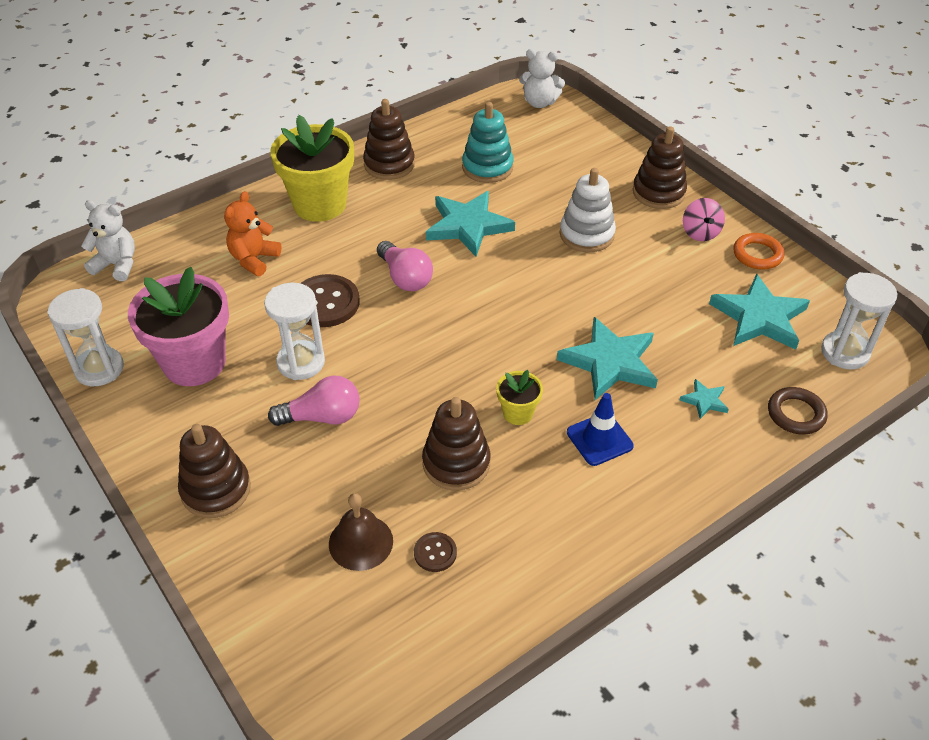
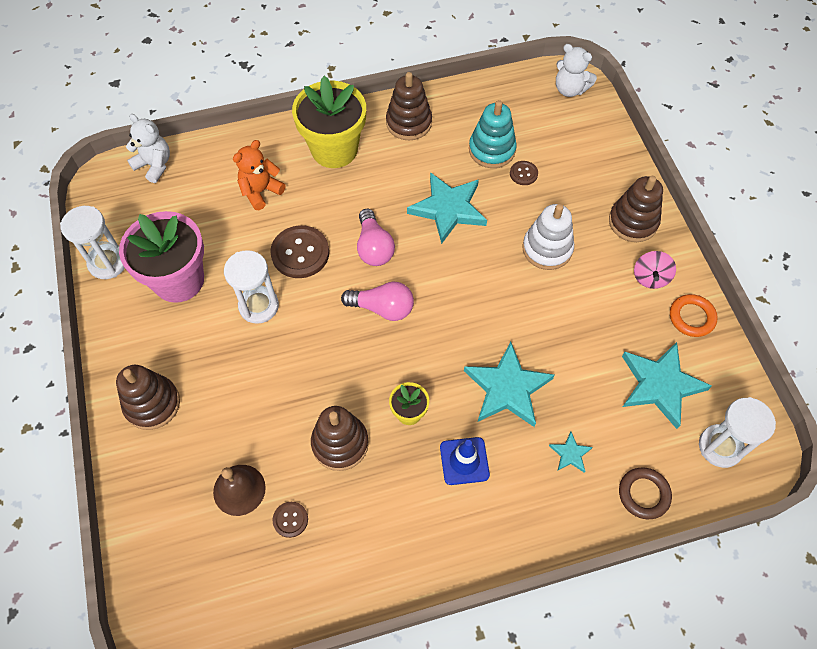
camera: 20 degrees right, 15 degrees up
pink light bulb [268,375,360,426] -> pink light bulb moved to [341,282,414,321]
none -> brown button [510,161,538,185]

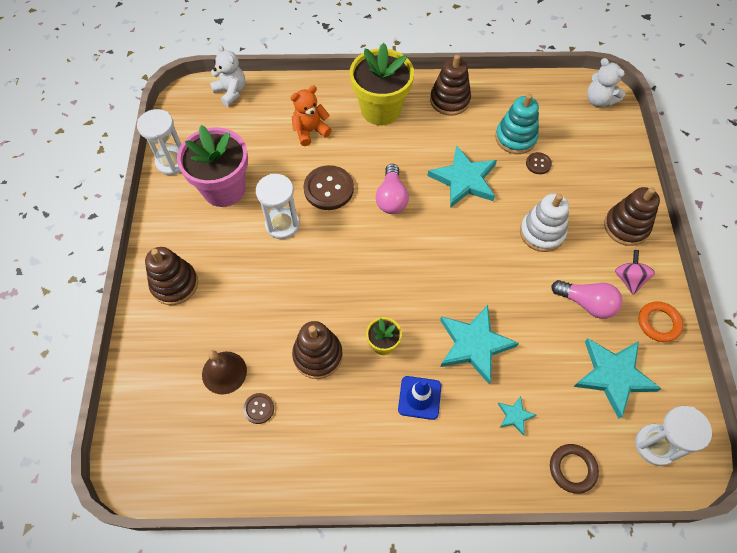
camera: 15 degrees right, 0 degrees up
pink light bulb [341,282,414,321] -> pink light bulb moved to [551,280,622,319]
pink spinning top [634,251,676,289] -> pink spinning top turned 150 degrees clockwise [615,250,655,295]

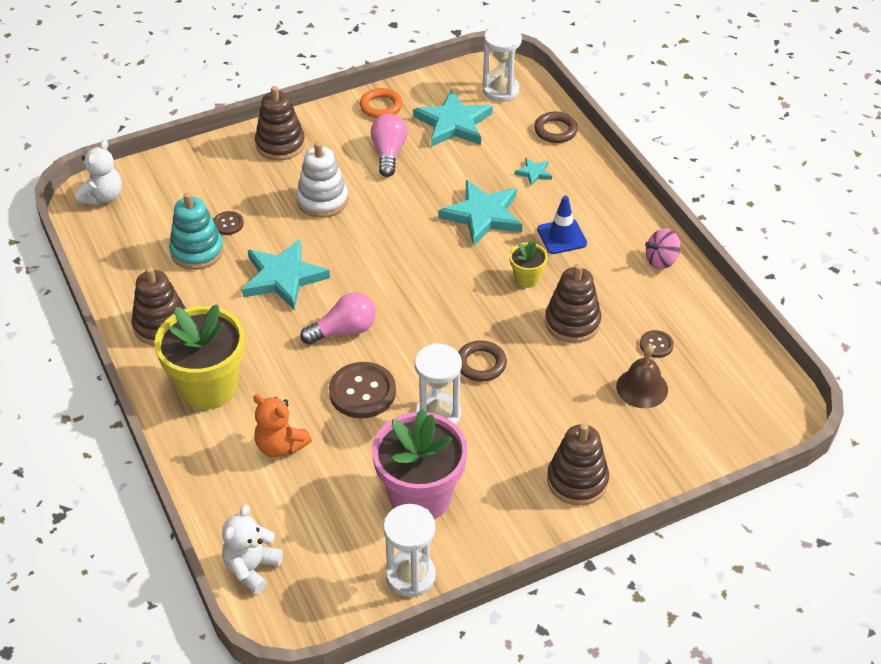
camera: 115 degrees left, 15 degrees down
pink spinning top [615,250,655,295] -> pink spinning top moved to [645,228,680,269]
none -> brown ring [458,341,507,382]

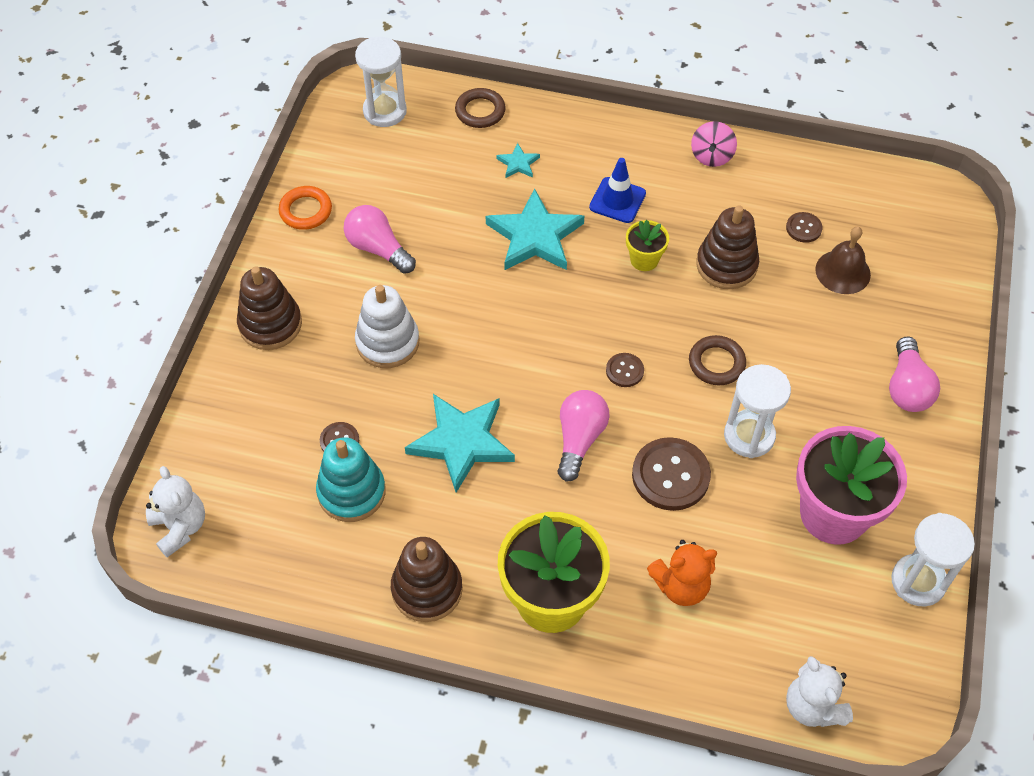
camera: 50 degrees left, 10 degrees up
turquoise star [413,90,493,147] -> none
brown stacking toy [547,423,609,505] -> pink light bulb [889,336,940,412]
none -> brown button [606,353,644,387]

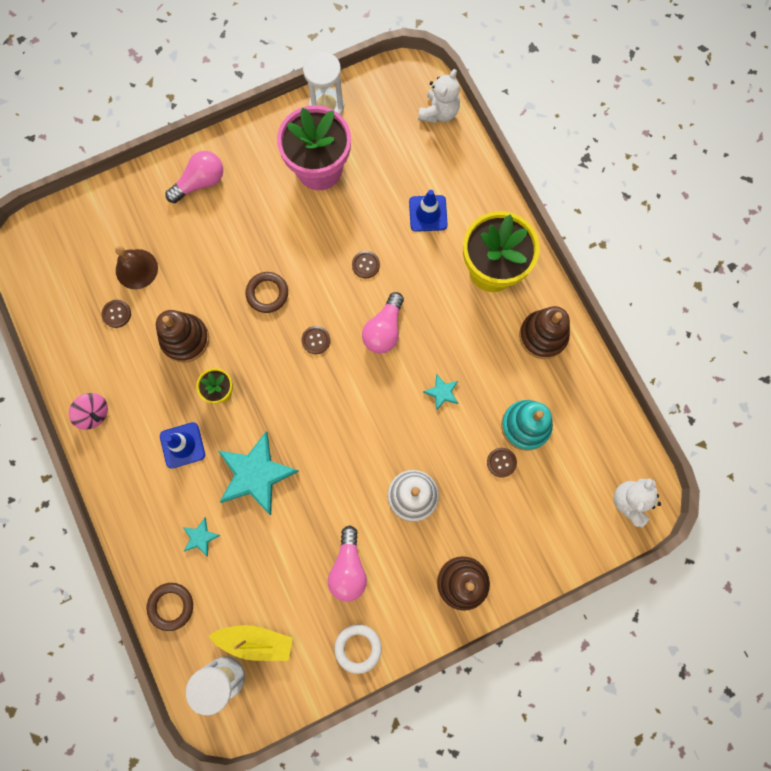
camera: 130 degrees left, 20 degrees up
orange ring [278,186,332,230] -> white ring [334,624,382,674]
turquoise star [405,394,515,493] -> turquoise star [423,374,458,411], size x0.46
pink light bulb [557,390,610,481] -> pink light bulb turned 45 degrees counterclockwise [362,292,404,354]
brown button [632,437,711,511] -> brown button [352,251,380,278], size x0.51
orange teddy bear [647,540,717,606] -> blue traffic cone [409,190,448,232]
pink spinning top [691,121,737,167] -> pink spinning top turned 60 degrees clockwise [69,393,108,430]
white hourglass [724,364,791,458] -> none
none -> yellow boat [209,625,293,661]

